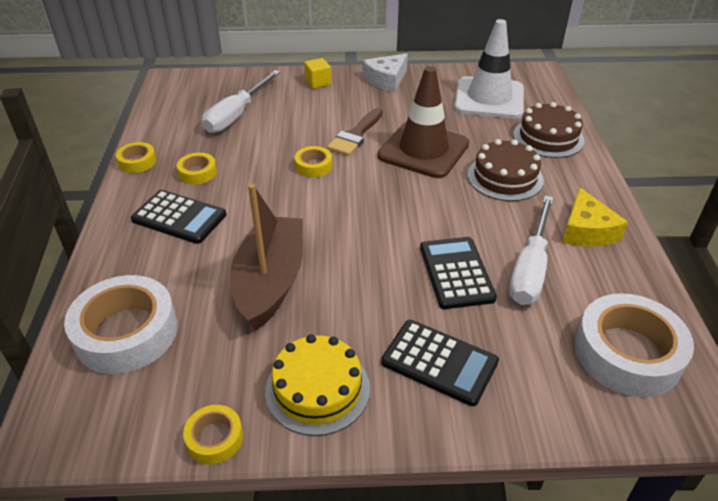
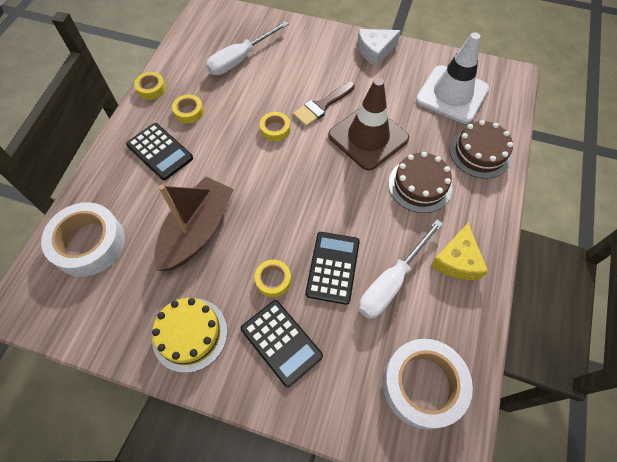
camera: 20 degrees right, 20 degrees up
yellow tape [183,405,243,464] -> yellow tape moved to [255,260,291,297]
yellow cube [304,58,331,89] -> none

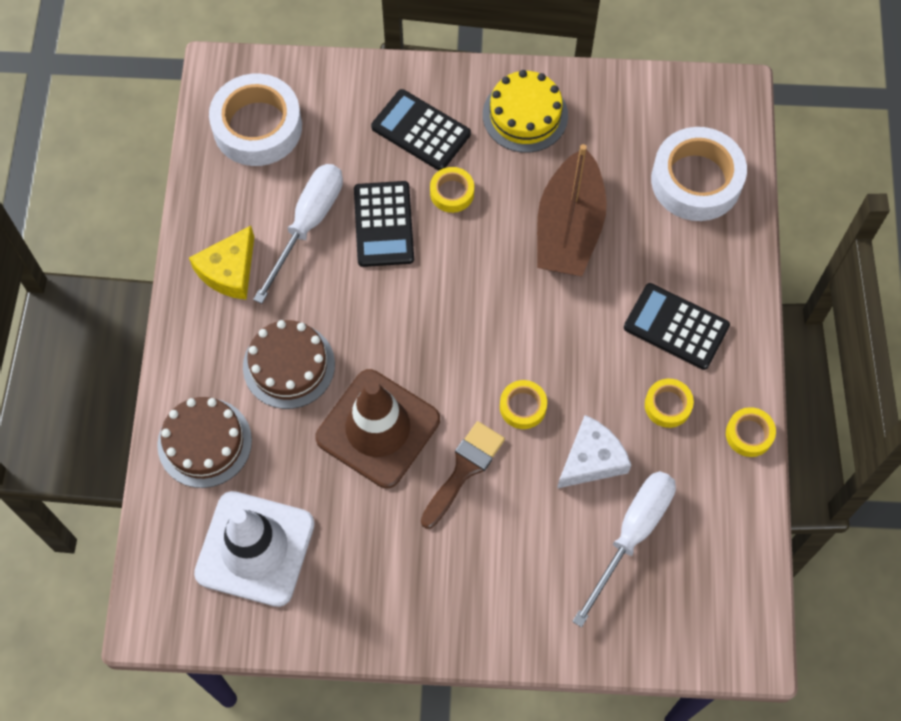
camera: 165 degrees right, 5 degrees up
white cheese [357,29,401,67] -> white cheese moved to [557,415,631,488]
yellow cheese [431,223,488,280] -> yellow cheese turned 150 degrees counterclockwise [189,226,254,300]

